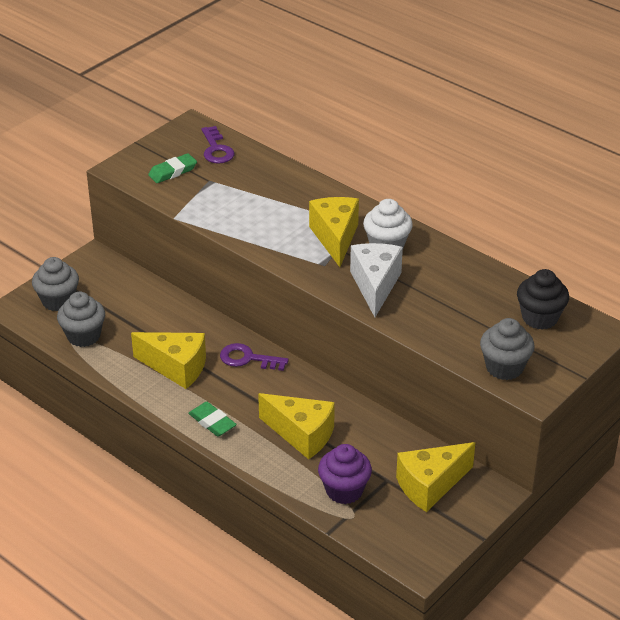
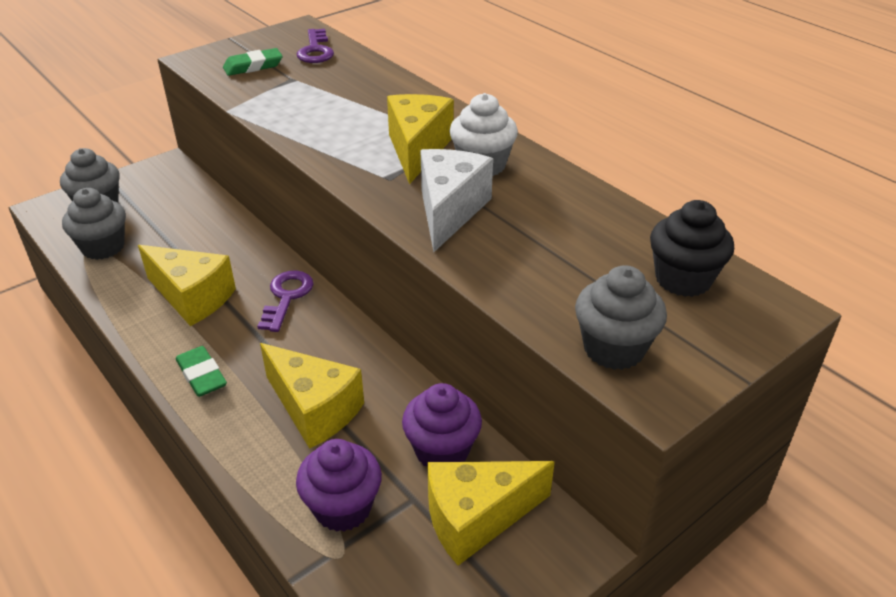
camera: 10 degrees right, 0 degrees up
purple key [220,343,289,371] -> purple key turned 75 degrees clockwise [257,270,313,332]
none -> purple cupcake [402,383,482,467]

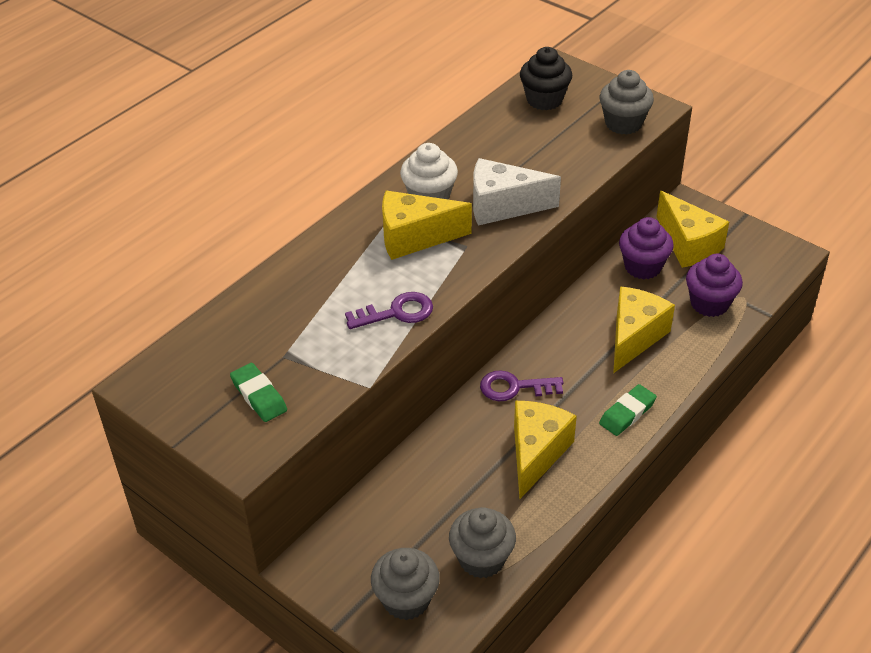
camera: 100 degrees left, 5 degrees up
purple key [297,29,334,63] -> purple key moved to [345,292,433,329]

